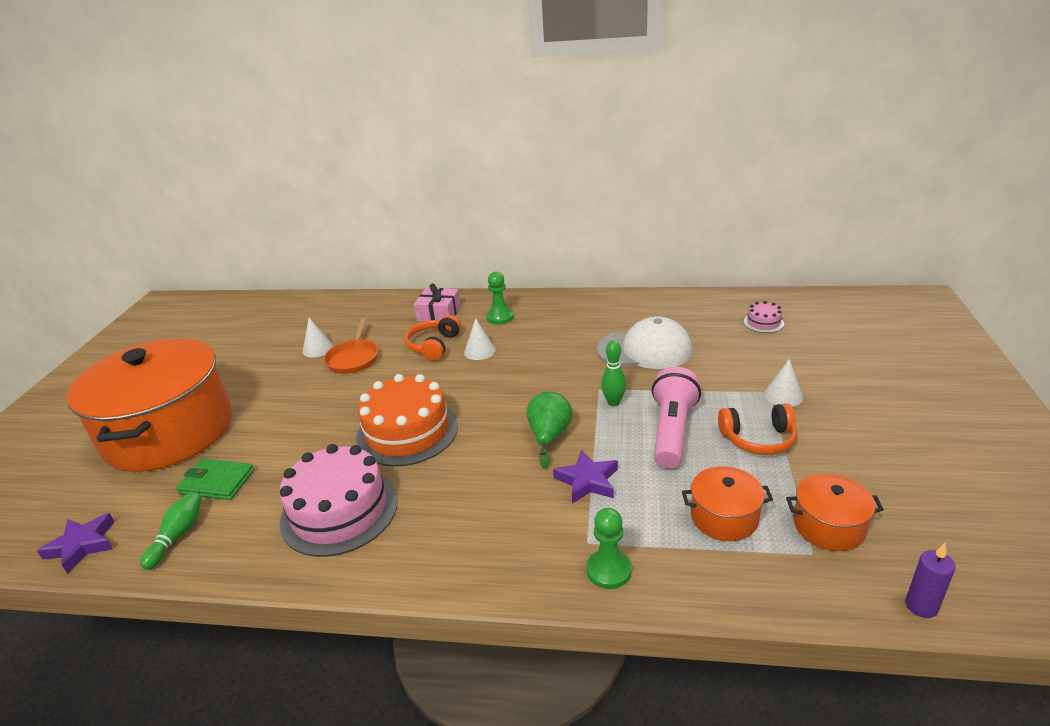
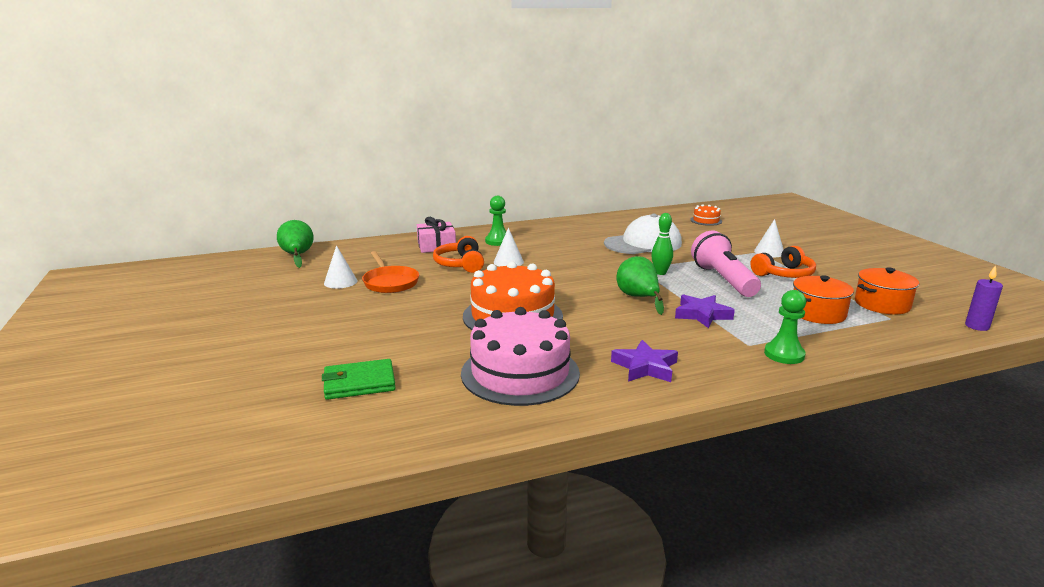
camera: 30 degrees left, 10 degrees down
purple star [37,513,115,574] -> purple star moved to [611,340,678,382]
orange pot [67,338,232,472] -> none
green bowling pin [140,492,202,570] -> none
pink cake [744,301,784,333] -> orange cake [690,204,722,226]
none -> green pear [277,220,313,268]

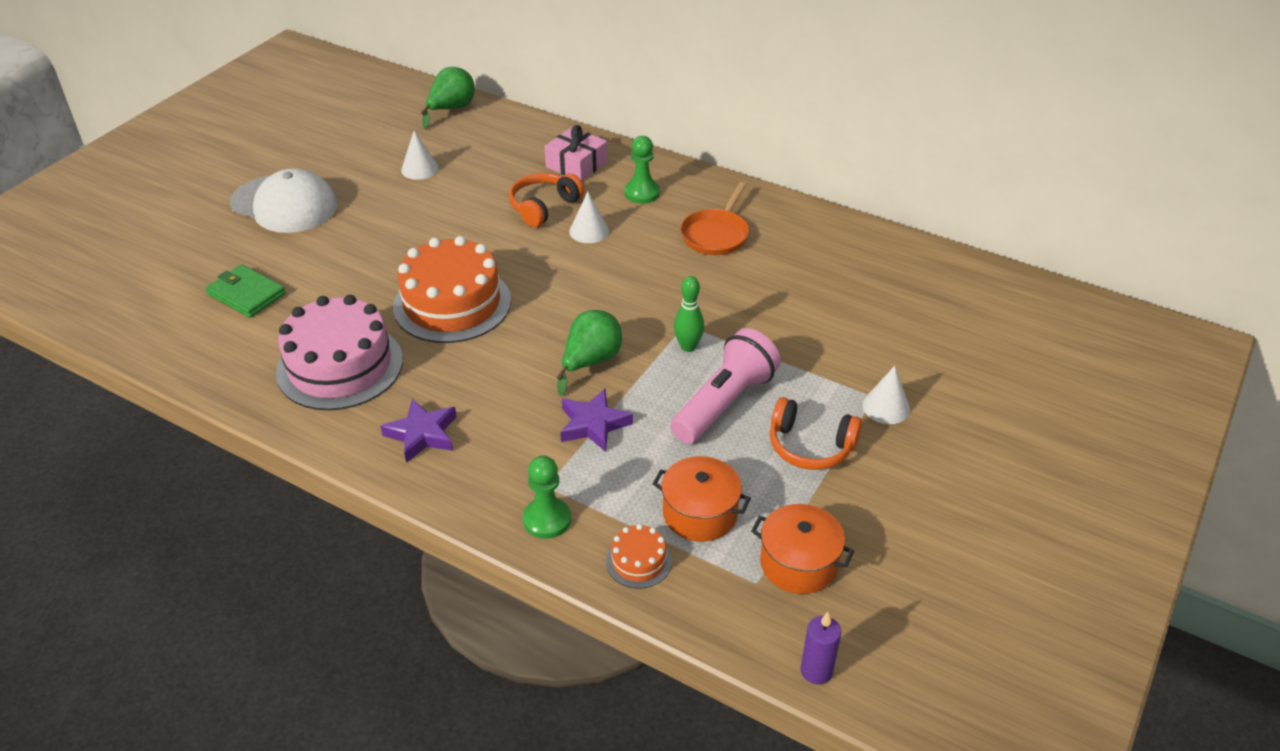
camera: 50 degrees right, 20 degrees up
orange pan [362,251,419,293] -> orange pan moved to [680,182,749,255]
white cap [604,214,682,254] -> white cap moved to [230,169,337,233]
orange cake [690,204,722,226] -> orange cake moved to [606,524,672,589]

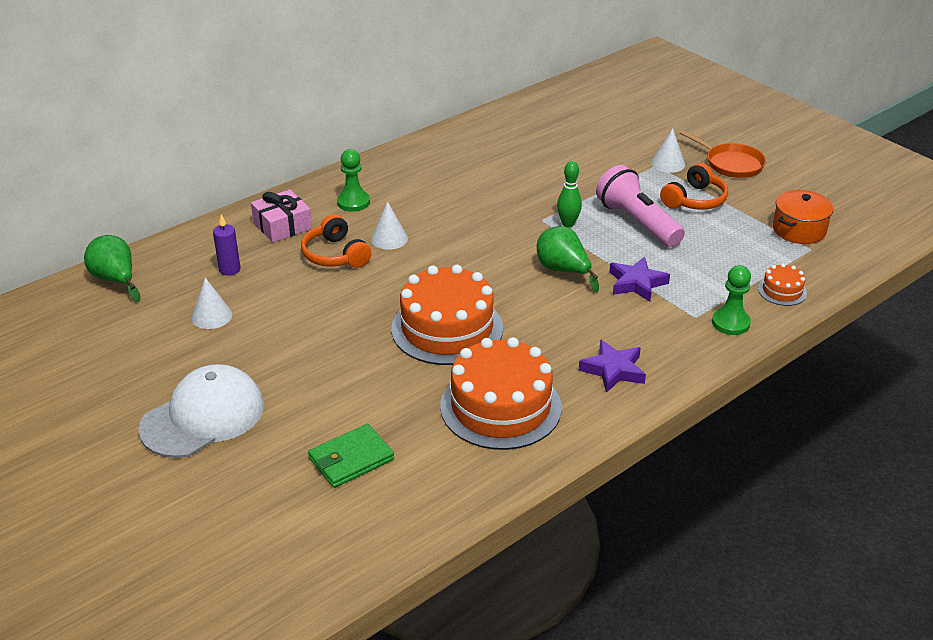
camera: 70 degrees left, 5 degrees down
pink cake [276,295,403,410] -> orange cake [440,337,562,450]
orange pot [652,456,751,542] -> none
orange pan [680,182,749,255] -> orange pan moved to [680,130,766,178]
purple candle [801,612,841,684] -> purple candle moved to [213,214,241,276]

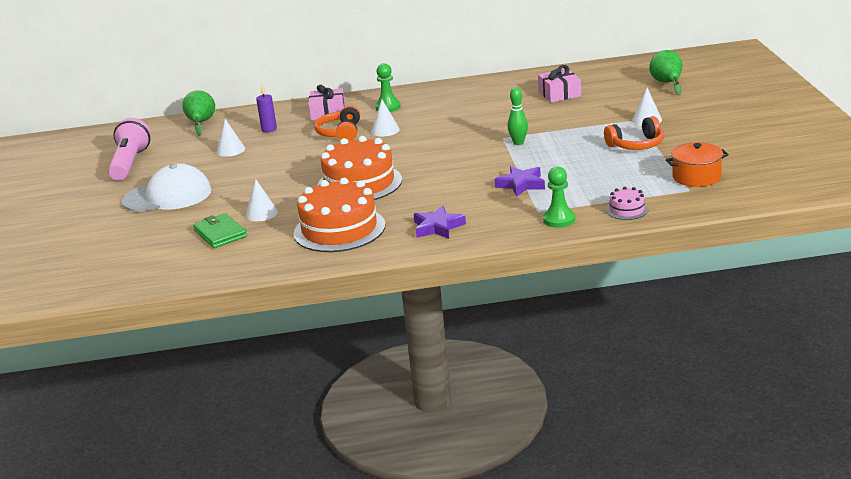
camera: 35 degrees right, 10 degrees down
green wallet [308,424,394,488] -> green wallet turned 60 degrees clockwise [193,213,247,248]
green pear [537,226,599,293] -> green pear moved to [649,50,682,96]
pink flashlight [596,165,685,247] -> pink flashlight moved to [108,118,151,181]
orange pan [680,130,766,178] -> none
orange cake [758,263,807,306] -> pink cake [606,187,648,220]
none -> white cone [246,179,278,221]
none -> pink gift [538,65,581,102]

